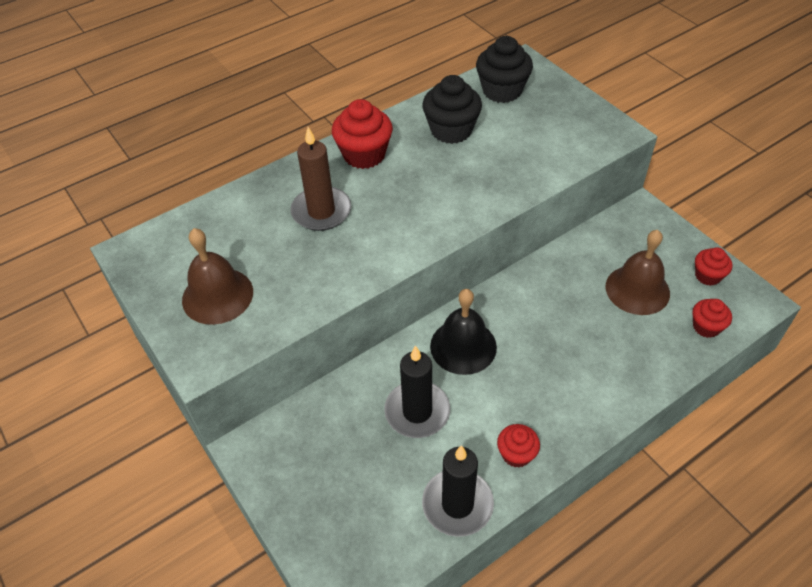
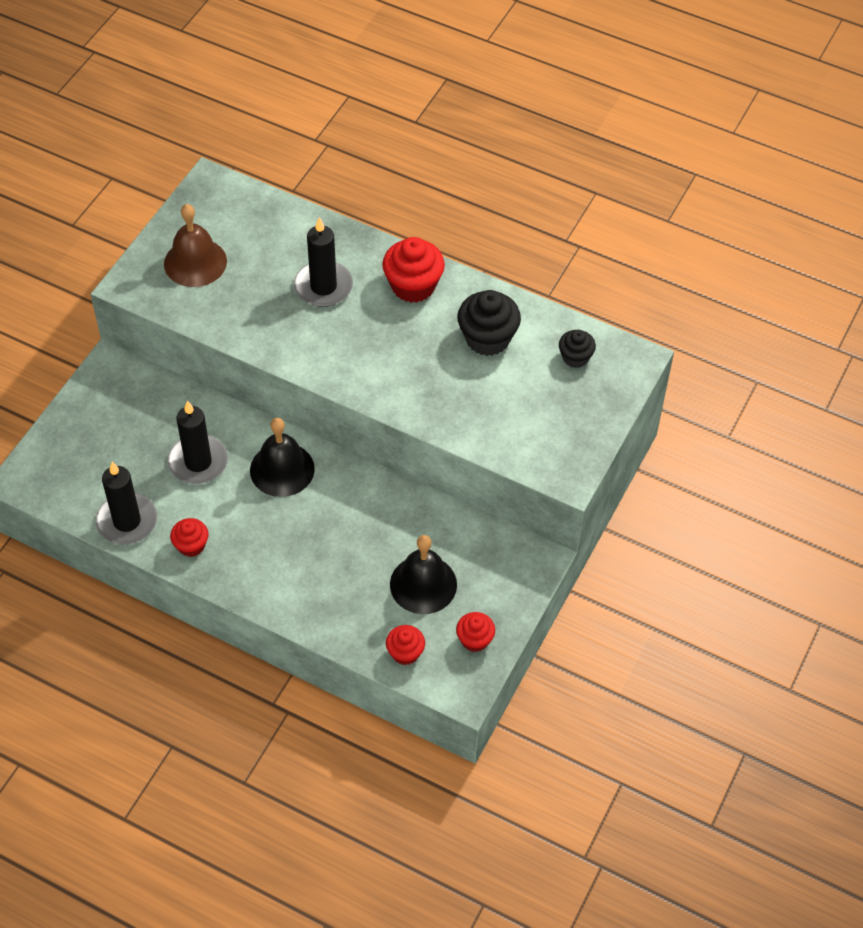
camera: 60 degrees right, 5 degrees up
brown candle [290,127,351,231] -> black candle [294,217,353,307]
black cupcake [476,36,533,103] -> black cupcake [559,330,596,368], size x0.59
brown bell [606,230,670,315] -> black bell [390,535,457,614]

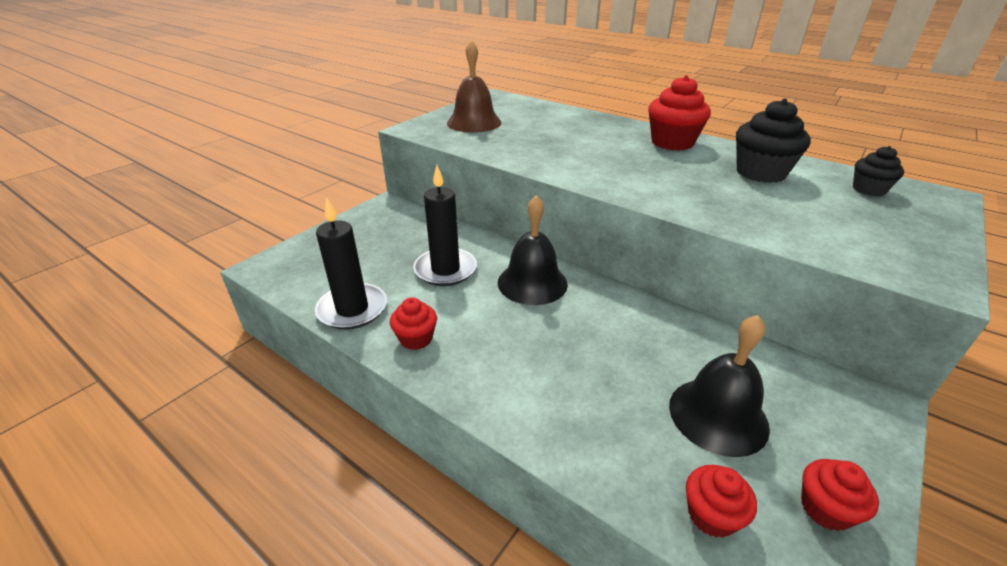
camera: 10 degrees right, 20 degrees down
black candle [294,217,353,307] -> none

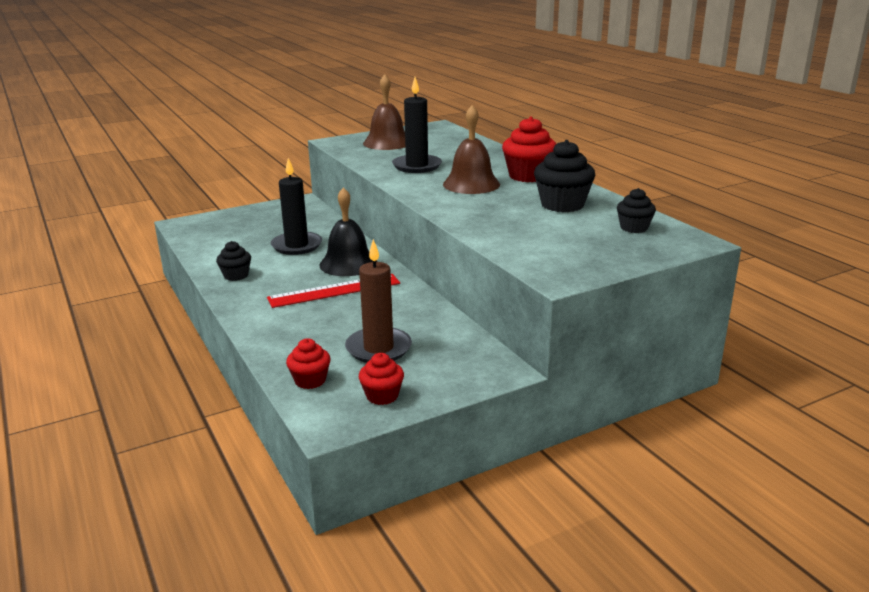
camera: 25 degrees right, 10 degrees down
black candle [315,197,387,330] -> black candle moved to [392,77,442,173]
red cupcake [390,297,437,350] -> black cupcake [216,241,251,281]
black bell [669,315,770,457] -> brown candle [345,239,412,363]
none -> red ruler [267,274,400,308]
none -> brown bell [443,105,500,194]

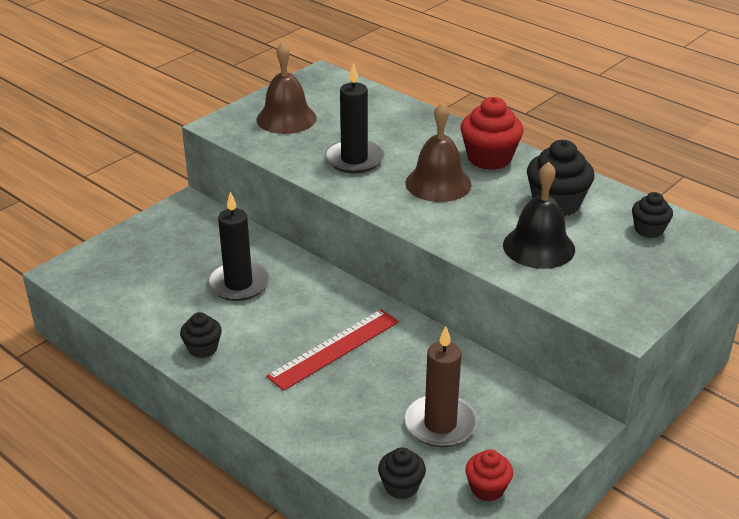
camera: 20 degrees left, 10 degrees up
red cupcake [286,339,331,389] -> black cupcake [378,447,426,499]
black bell [319,187,377,276] -> black bell moved to [503,162,575,269]

